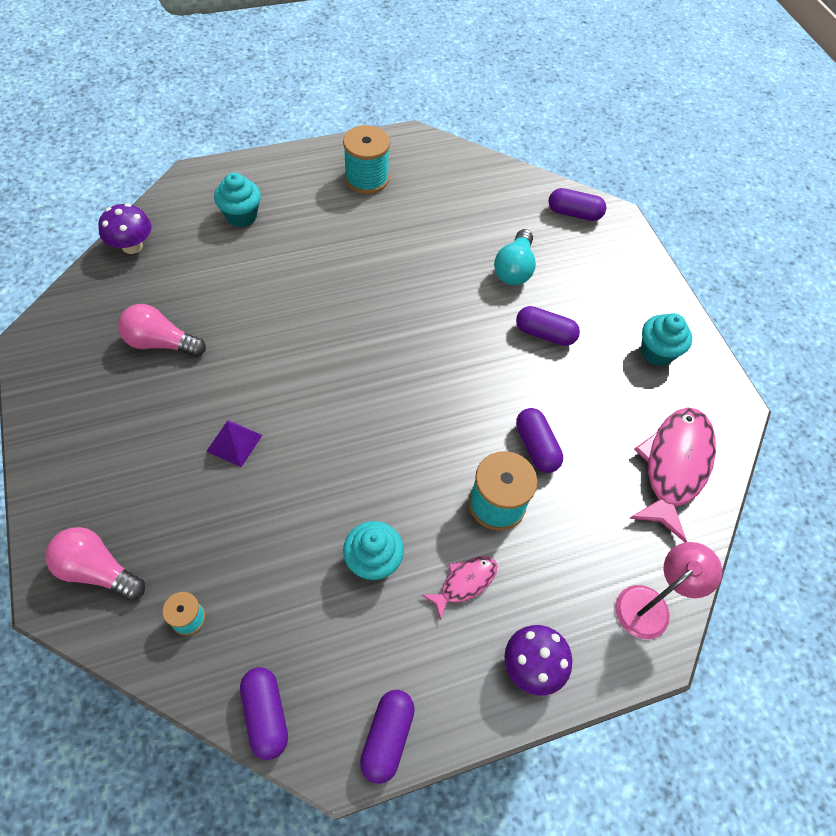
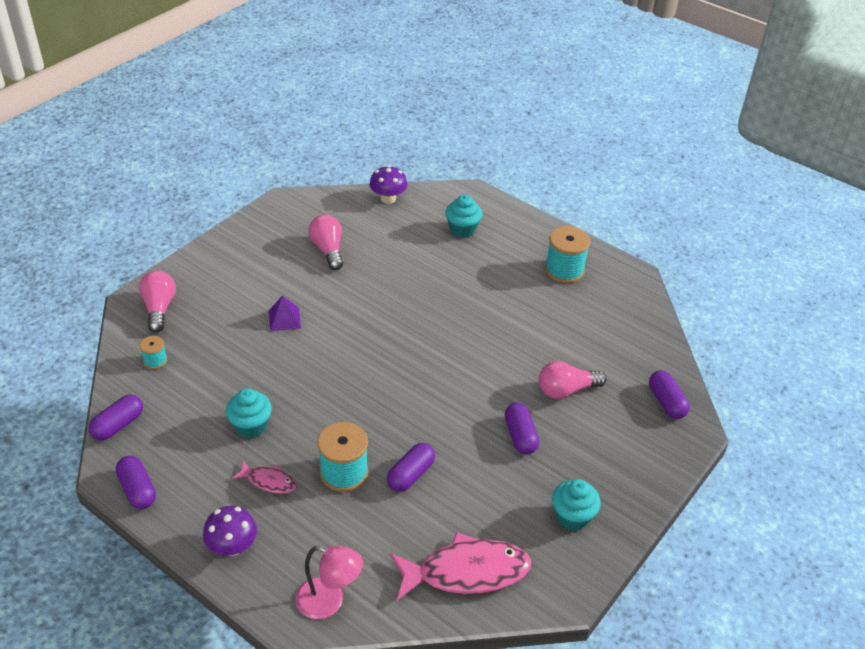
camera: 60 degrees right, 15 degrees down
purple capsule [360,690,415,784] -> purple capsule turned 75 degrees clockwise [116,456,156,509]
turquoise light bulb [494,229,536,285] -> pink light bulb [539,361,606,399]

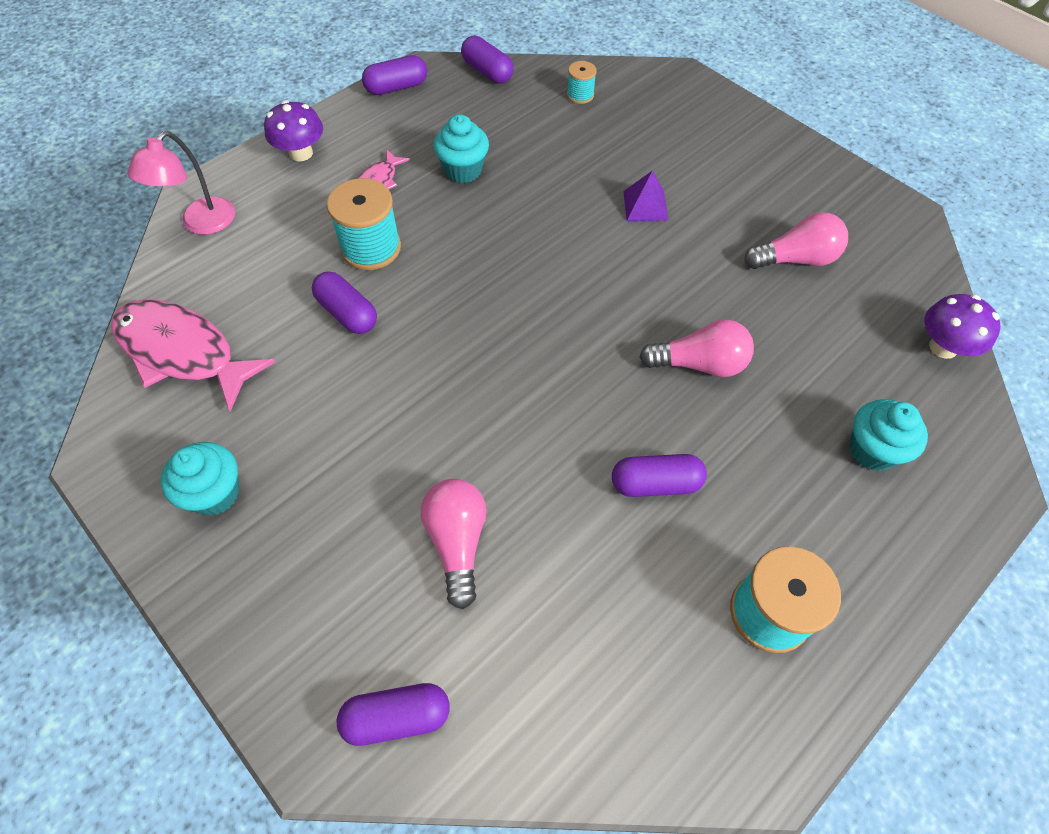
camera: 100 degrees right, 15 degrees up
pink light bulb [139,270,176,333] -> pink light bulb moved to [640,319,754,377]
pink fish [390,532,531,601] -> pink fish turned 120 degrees clockwise [111,300,276,412]
purple capsule [505,403,539,454] -> purple capsule moved to [612,454,707,497]

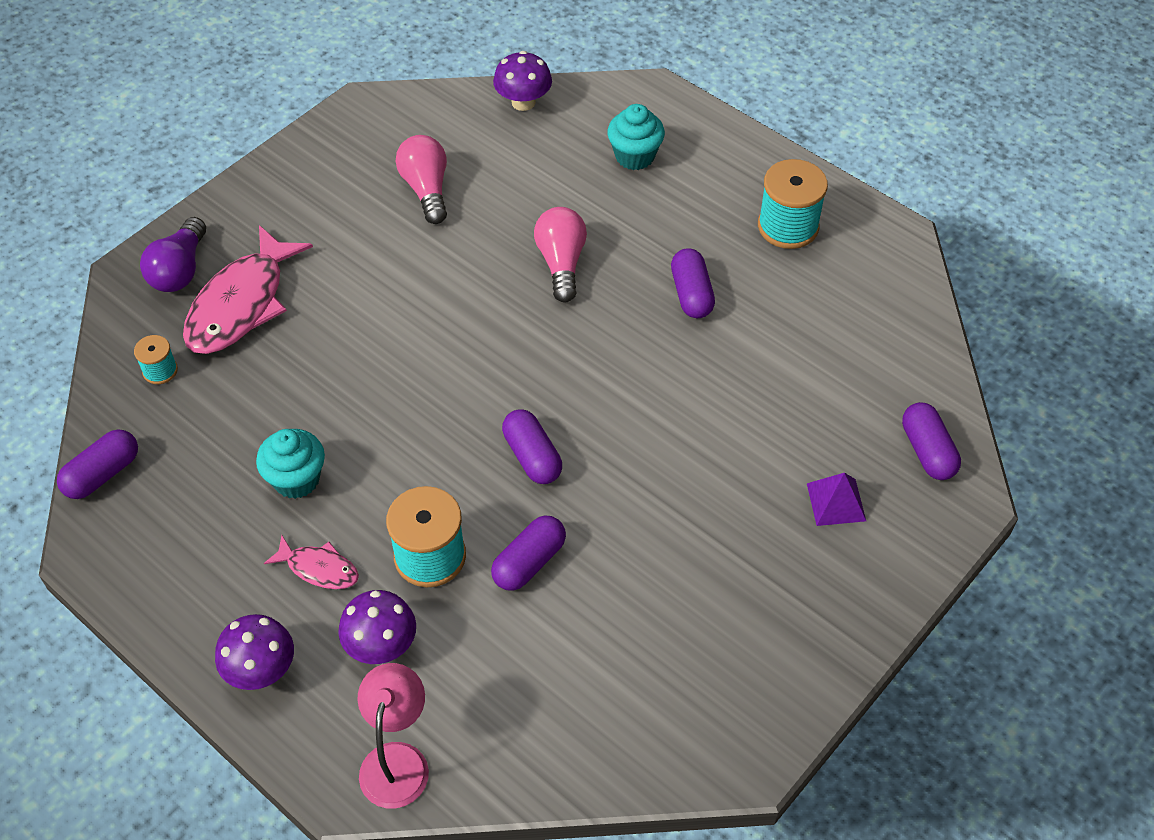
camera: 95 degrees left, 5 degrees down
pink fish [111,300,276,412] -> pink fish moved to [183,225,313,354]
pink lamp [127,131,235,235] -> pink lamp turned 105 degrees counterclockwise [358,663,429,808]
turquoise cupcake [161,442,239,516] -> none
purple capsule [362,55,427,95] -> purple capsule moved to [502,409,562,484]
pink light bulb [421,479,487,609] -> none
purple pyramid [623,170,668,221] -> purple pyramid moved to [807,473,866,526]
none -> purple light bulb [140,217,206,292]
none -> purple mushroom [338,590,416,664]

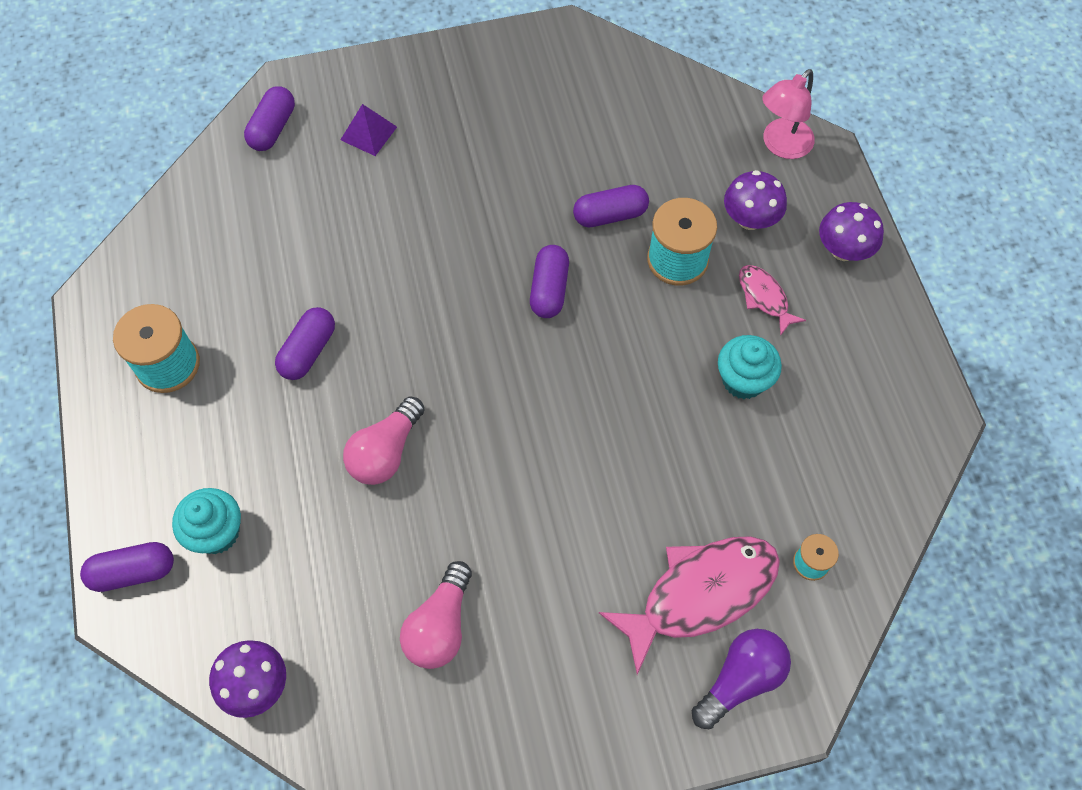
camera: 145 degrees left, 10 degrees up
purple capsule [57,429,138,499] -> purple capsule moved to [80,542,174,592]

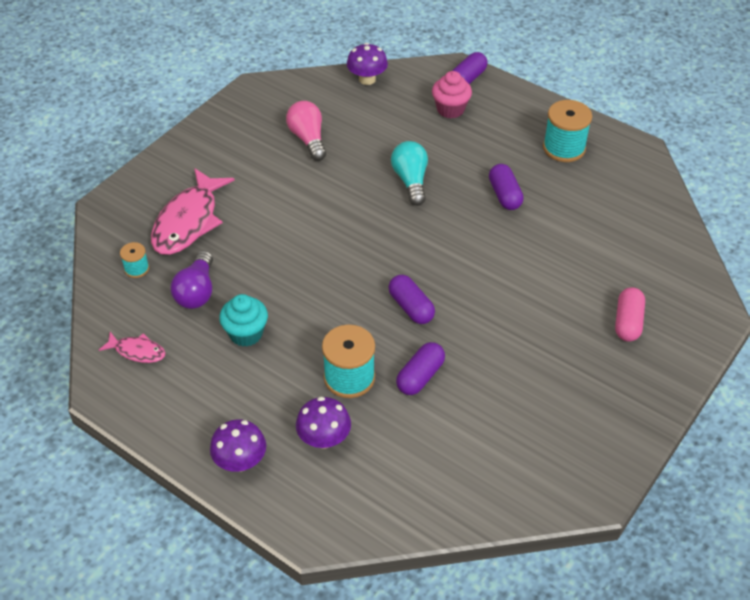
camera: 140 degrees right, 15 degrees down
turquoise cupcake [172,488,241,554] -> pink cupcake [432,71,472,118]
purple capsule [244,86,295,151] -> none
purple pyramid [341,104,397,156] -> pink capsule [615,287,645,342]
pink light bulb [343,396,425,485] -> turquoise light bulb [391,141,428,206]
purple light bulb [692,629,791,729] -> purple light bulb moved to [171,251,213,309]
pink fish [739,265,806,336] -> pink fish moved to [99,332,165,363]
pink lamp [762,69,815,159] -> none

